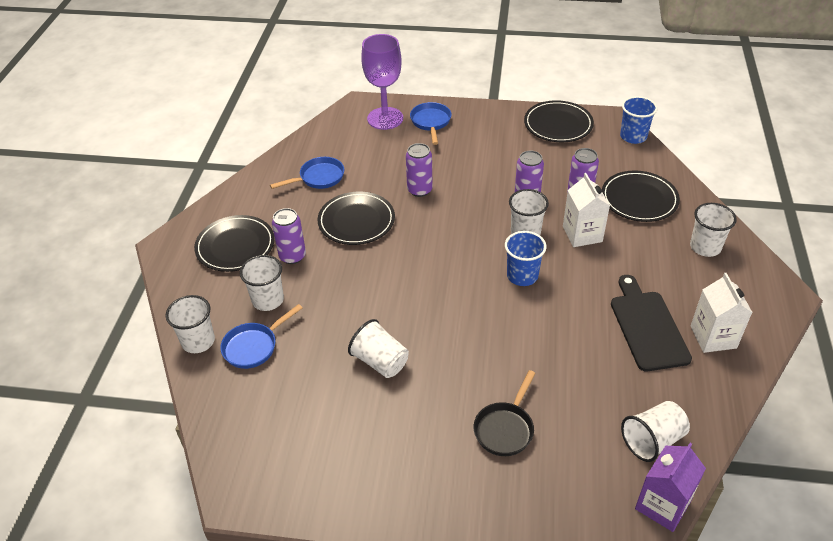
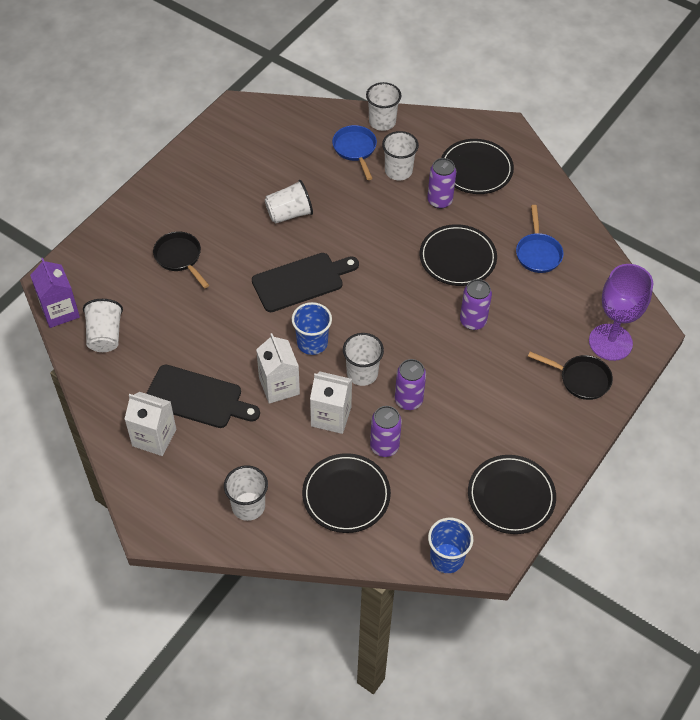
camera: 115 degrees right, 10 degrees up
blue pan [410,102,451,145] -> black pan [528,352,613,400]
none -> black cutting board [252,253,359,312]
none -> white carton [256,333,300,404]

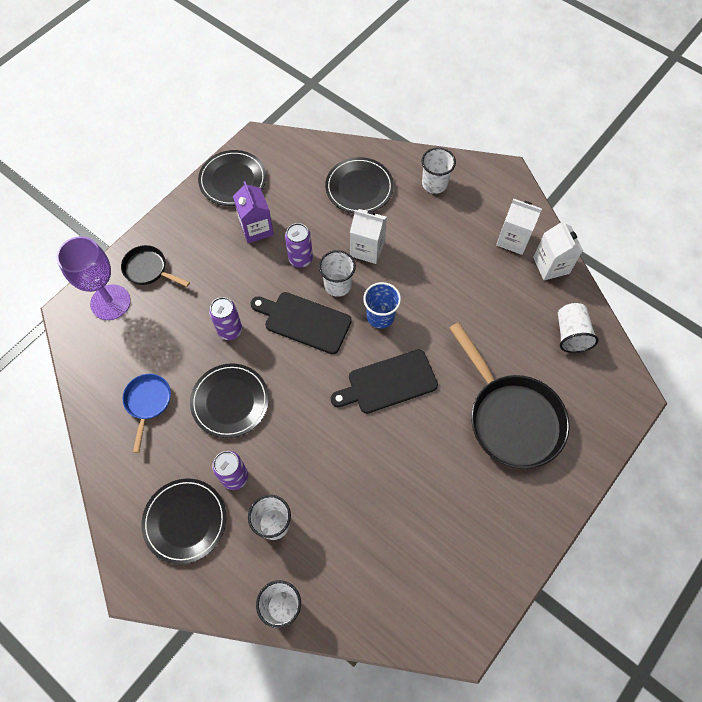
camera: 175 degrees left, 10 degrees up
purple carton [30,258,80,328] -> purple carton moved to [233,181,274,243]
black cutting board [146,365,260,428] -> black cutting board moved to [250,292,352,354]
black pan [153,232,209,288] -> black pan [449,322,570,469], size x1.98
white carton [256,333,300,404] -> white carton moved to [533,220,583,280]
white cup [265,180,313,224] -> none
blue pan [332,125,377,180] -> none
purple can [370,406,402,457] -> none
blue cup [428,518,473,573] -> none

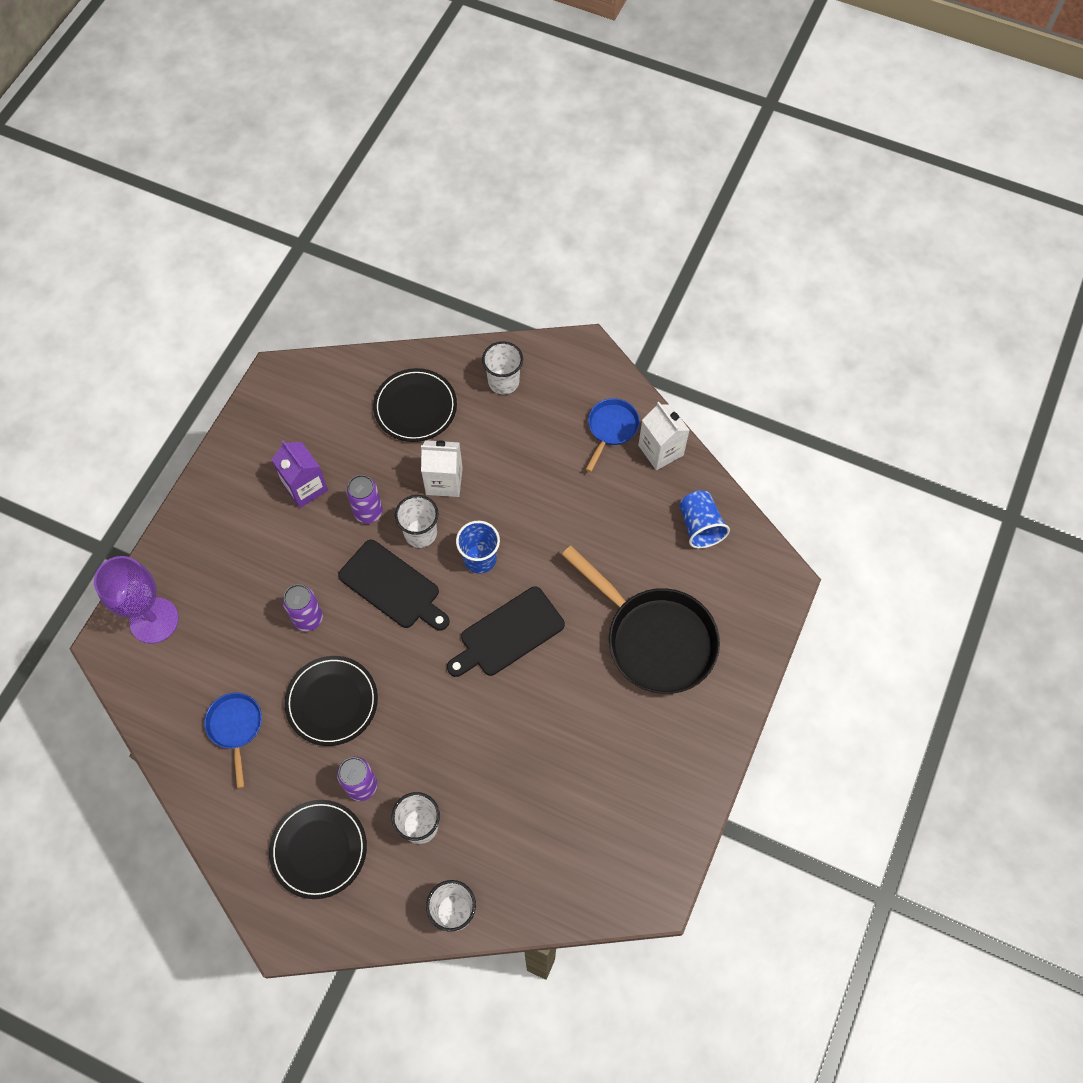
camera: 15 degrees left, 0 degrees up
black pan [121,245,190,287] -> none
black plate [198,150,266,206] -> none
black cutting board [250,292,352,354] -> black cutting board turned 150 degrees counterclockwise [338,540,449,631]
white carton [496,199,542,255] -> blue pan [586,398,640,472]
white cup [558,303,599,353] -> blue cup [679,491,730,549]

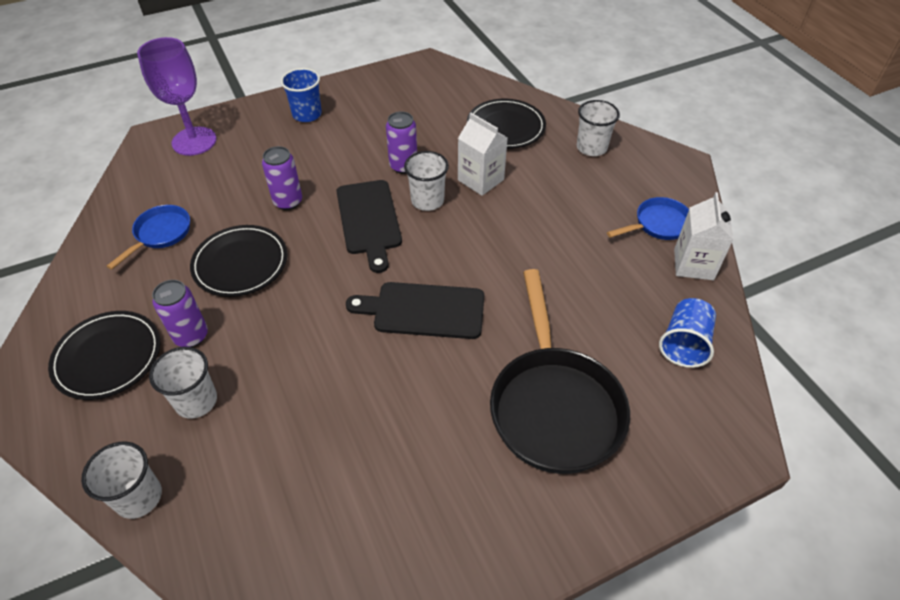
camera: 40 degrees right, 15 degrees down
purple carton [272,440,328,508] -> none
blue cup [456,521,500,573] -> blue cup moved to [280,68,322,122]

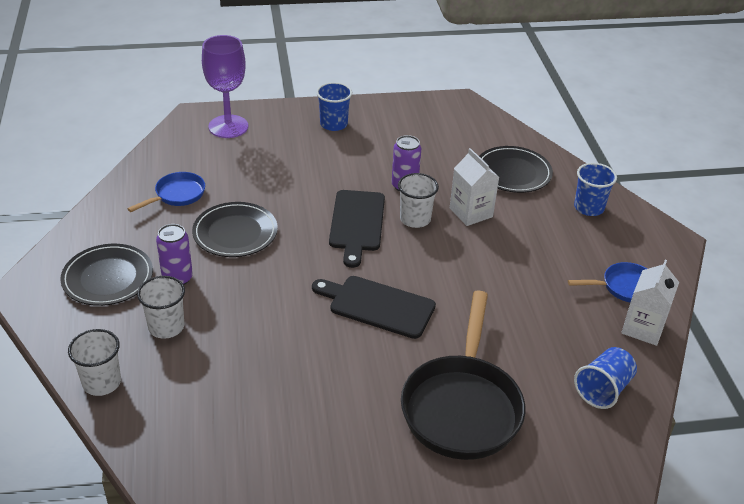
camera: 15 degrees right, 10 degrees down
purple can [262,146,302,210] -> none
white cup [577,100,620,156] -> blue cup [574,163,617,216]

